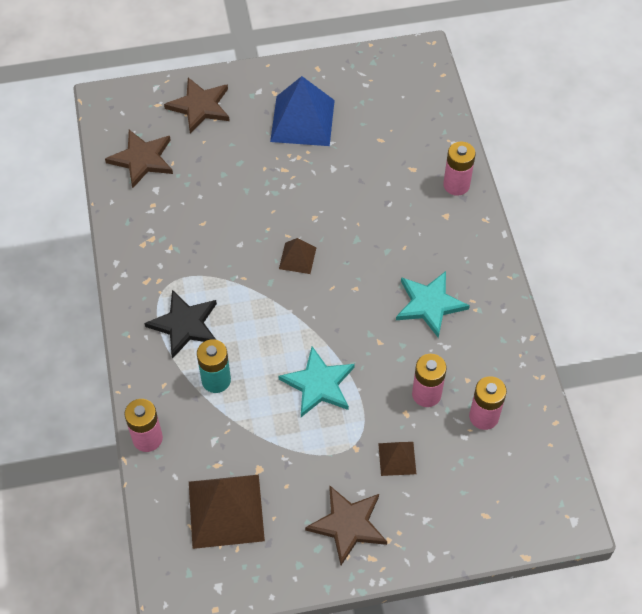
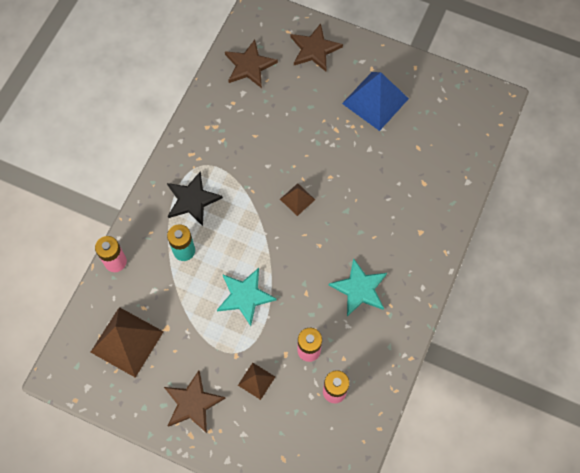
camera: 35 degrees right, 10 degrees up
pink battery [443,142,476,196] -> none

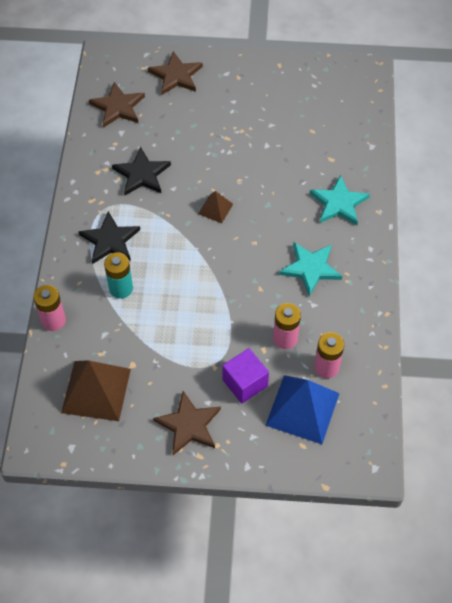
camera: 20 degrees left, 10 degrees down
turquoise star [217,268,277,326] -> turquoise star moved to [310,175,370,225]
brown pyramid [238,363,275,400] -> purple cube [222,348,269,404]
blue pyramid [342,72,409,131] -> blue pyramid moved to [265,375,340,444]
none -> black star [112,147,171,195]

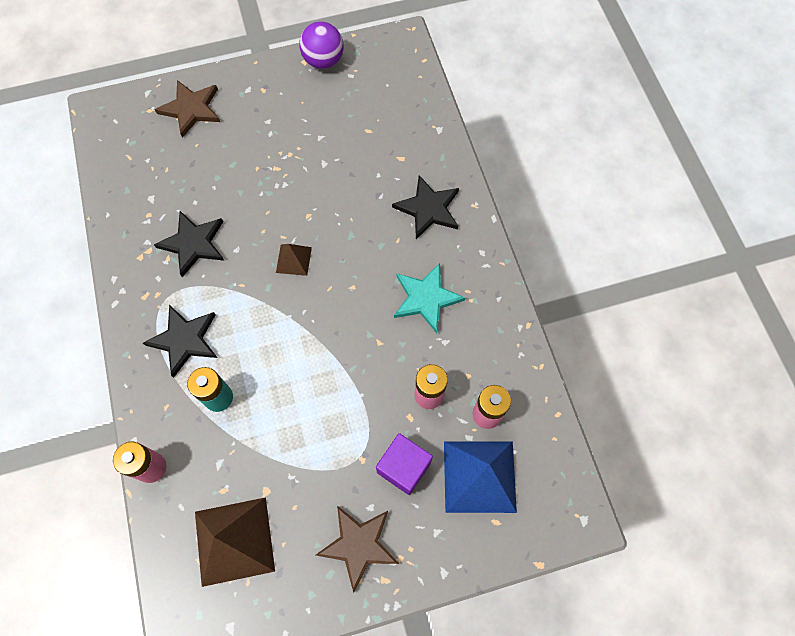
camera: 20 degrees left, 10 degrees up
brown star [89,82,145,128] -> none
turquoise star [310,175,370,225] -> black star [392,175,459,239]
none -> purple ball [299,21,344,69]

